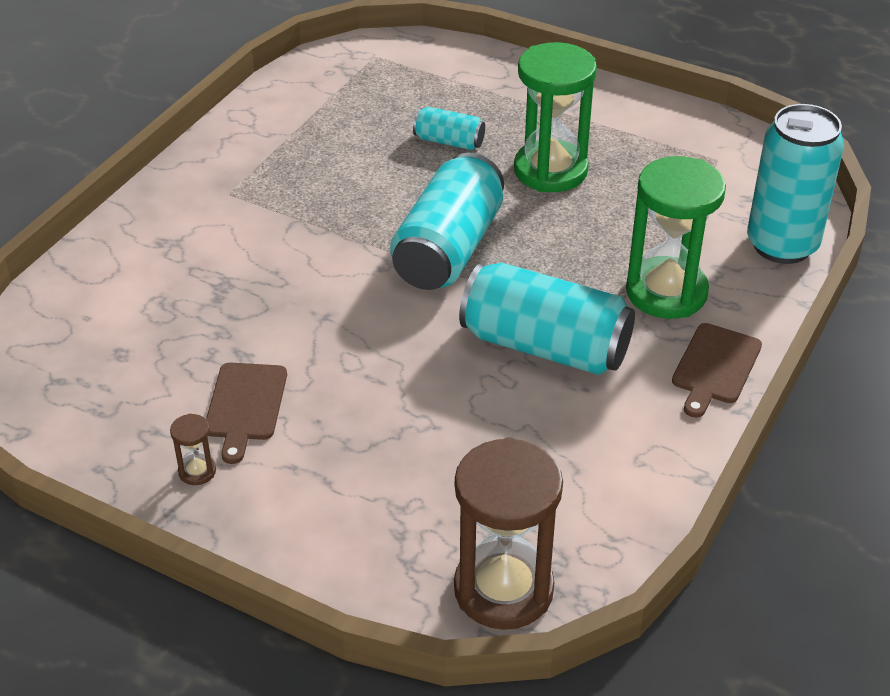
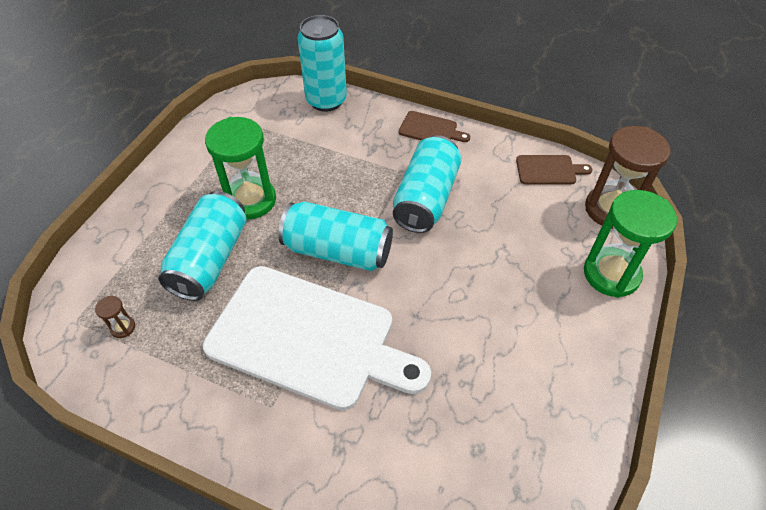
camera: 95 degrees left, 10 degrees up
brown hourglass [170,414,216,485] -> brown hourglass moved to [95,296,135,338]
brown cutting board [206,362,287,464] -> brown cutting board moved to [516,155,592,185]
turquoise can [413,107,485,150] -> turquoise can [158,191,247,301], size x2.03
green hourglass [626,156,726,319] -> green hourglass moved to [584,190,677,298]
none -> white cutting board [203,266,431,410]

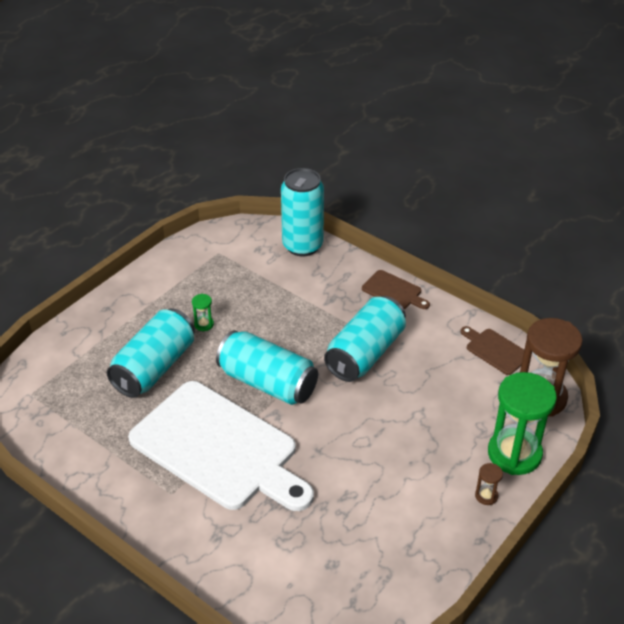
camera: 15 degrees right, 10 degrees down
brown hourglass [95,296,135,338] -> brown hourglass moved to [475,463,503,505]
green hourglass [205,117,276,220] -> green hourglass [192,294,214,331], size x0.41
brown cutting board [516,155,592,185] -> brown cutting board turned 150 degrees counterclockwise [461,326,524,375]

